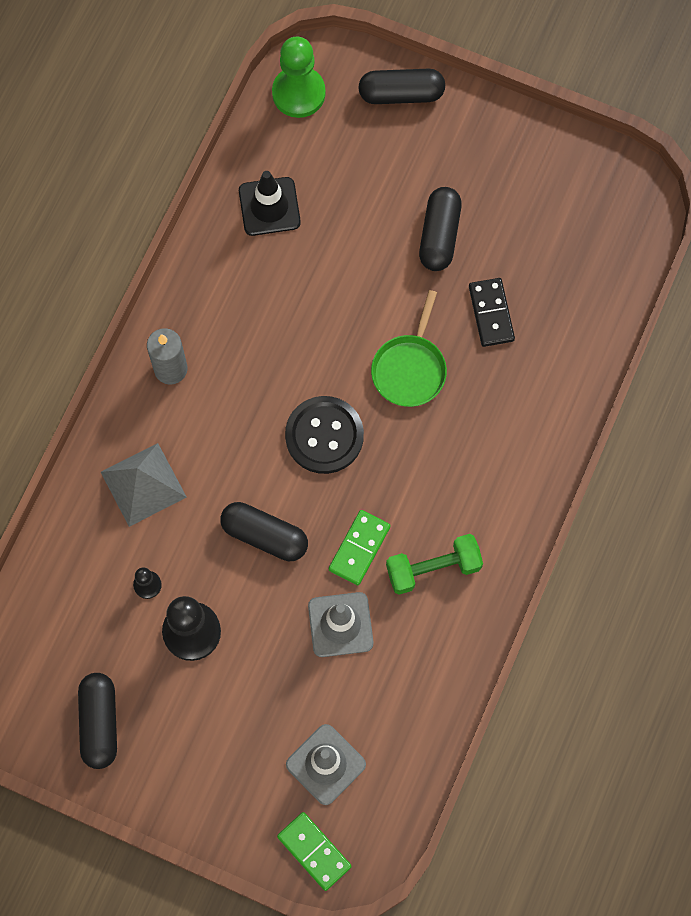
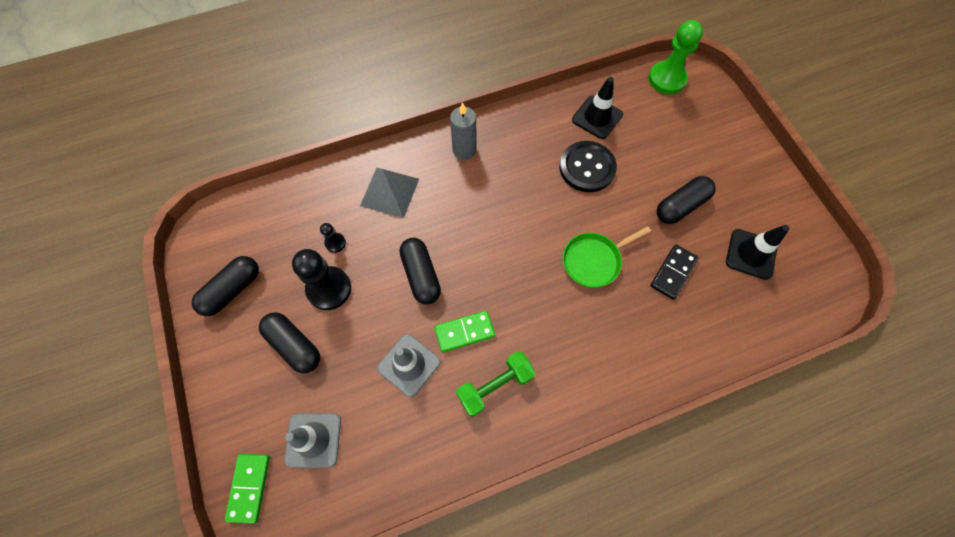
camera: 45 degrees right, 5 degrees down
black button [285,396,364,474] -> black button moved to [559,141,617,192]
black capsule [358,69,445,104] -> black capsule moved to [259,312,320,373]
green dumbbell [386,534,483,595] -> green dumbbell turned 60 degrees counterclockwise [456,351,535,417]
none -> black traffic cone [726,225,789,280]

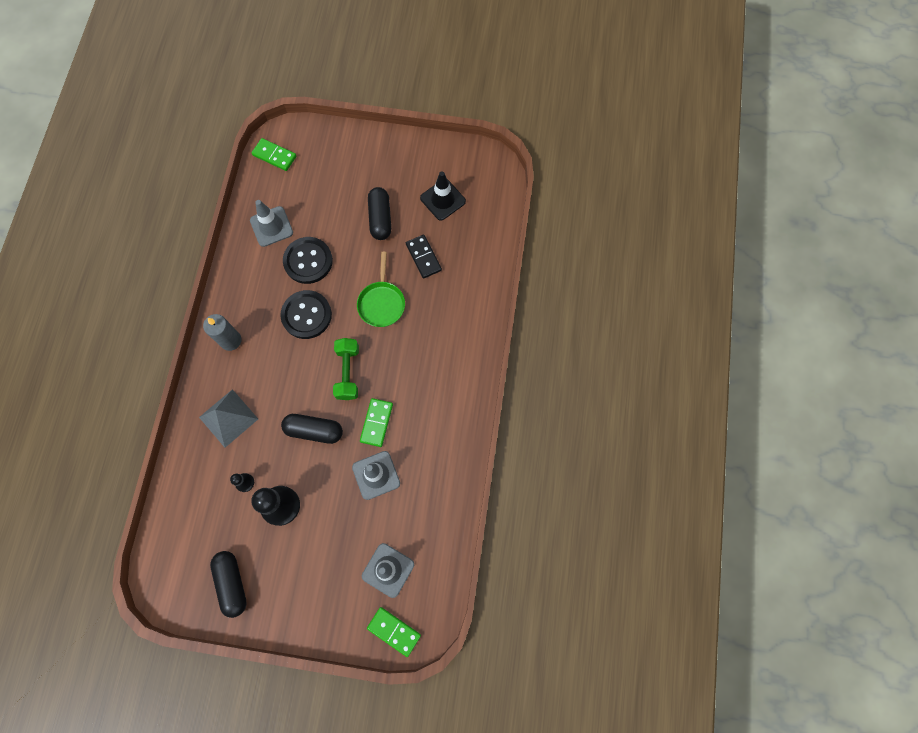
camera: 60 degrees left, 5 degrees up
black capsule [259,312,320,373] -> none
green dumbbell [456,351,535,417] -> green dumbbell moved to [333,338,359,400]
black traffic cone [572,77,623,139] -> grey traffic cone [250,200,293,247]
green pawn [648,20,703,94] -> green domino [252,138,296,171]
none -> black button [280,290,332,339]

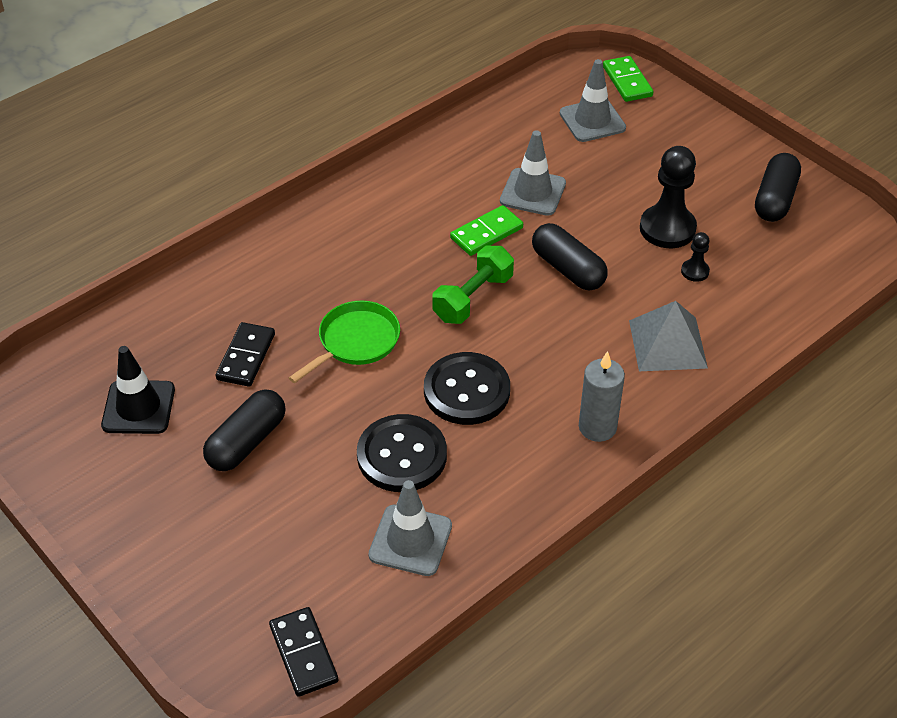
camera: 140 degrees left, 25 degrees down
green domino [252,138,296,171] -> black domino [269,607,338,697]

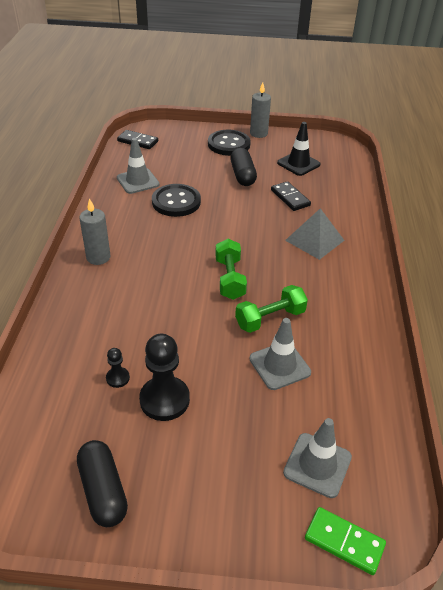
camera: 135 degrees right, 5 degrees down
green pan [289,301,400,383] -> none
black button [424,352,510,425] -> black button moved to [208,130,251,156]
green domino [450,205,523,256] -> green dumbbell [235,285,308,333]
black capsule [532,223,608,290] -> none
grey pyramid [629,301,708,371] -> grey pyramid moved to [285,208,345,260]
none -> grey candle [250,82,271,138]

